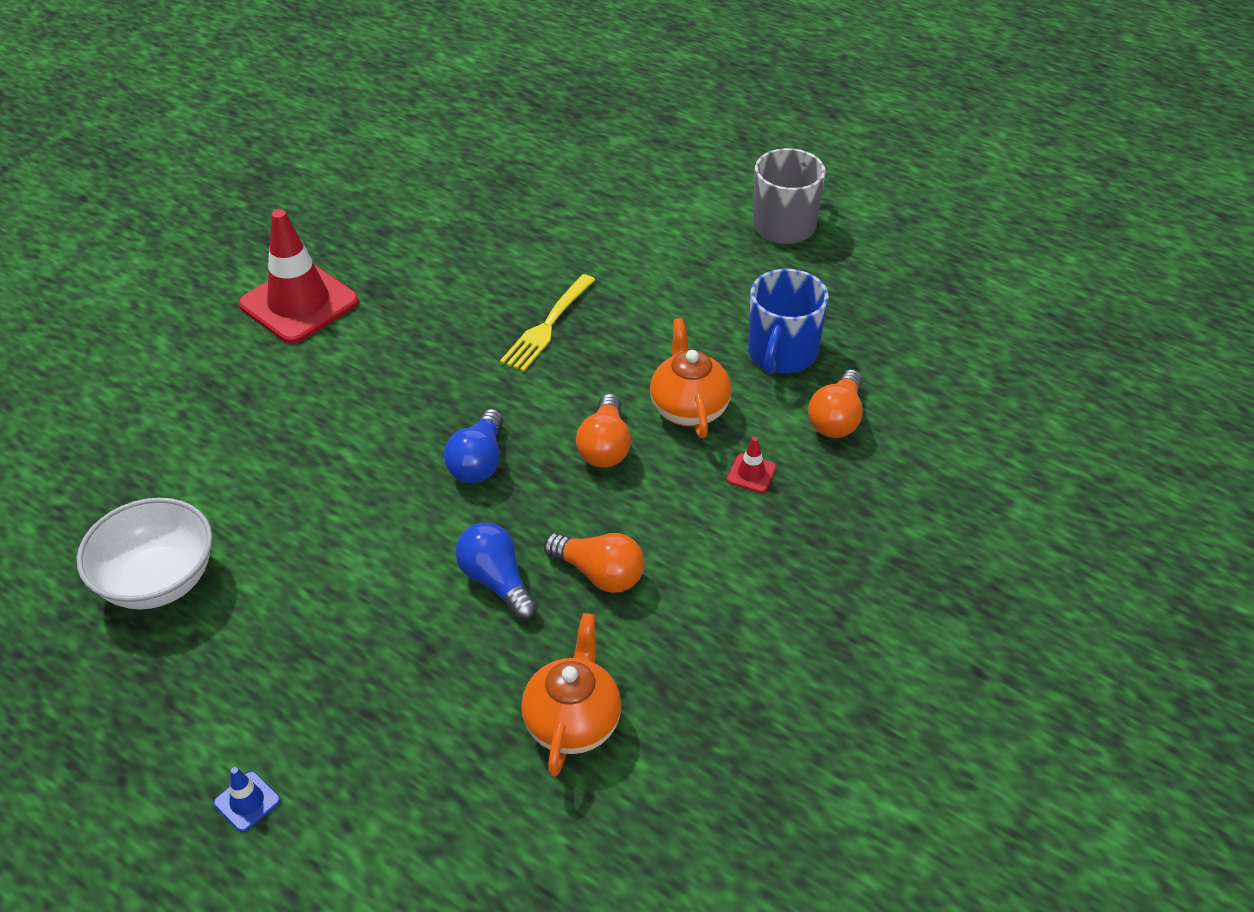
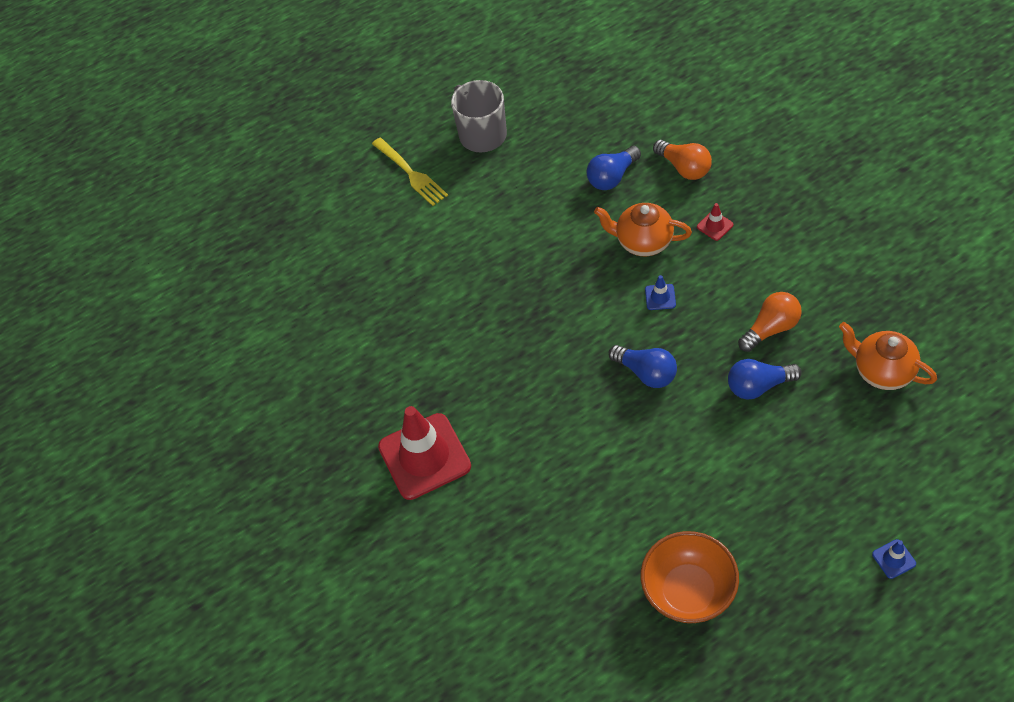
camera: 60 degrees left, 10 degrees up
white bowl [77,498,213,610] -> orange bowl [640,531,739,623]
yellow fork [500,274,595,372] -> yellow fork moved to [372,138,448,206]
orange light bulb [576,394,631,468] -> blue traffic cone [645,275,676,310]
blue mug [748,269,829,375] -> blue light bulb [587,146,641,190]

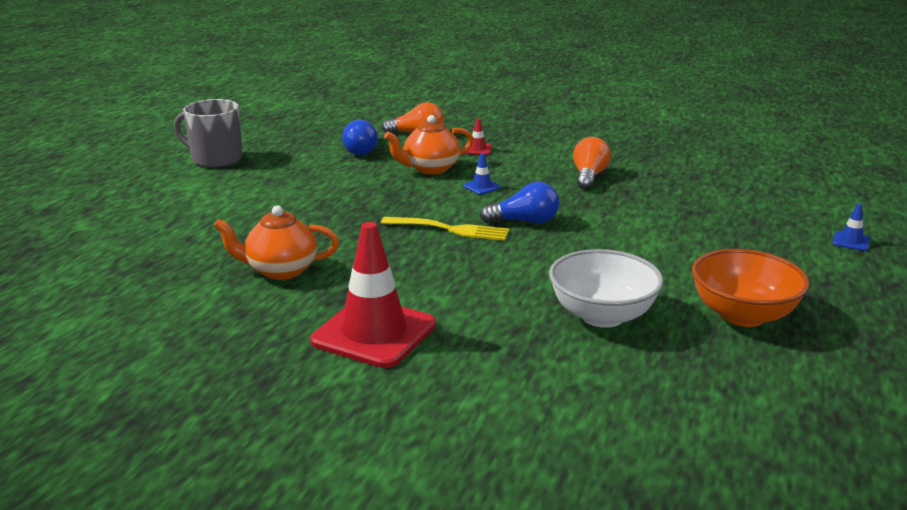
camera: 45 degrees left, 30 degrees down
yellow fork [372,138,448,206] -> yellow fork moved to [381,217,509,241]
blue light bulb [728,359,802,400] -> none
orange teapot [839,322,937,390] -> orange teapot moved to [214,205,339,280]
none -> white bowl [549,249,664,328]

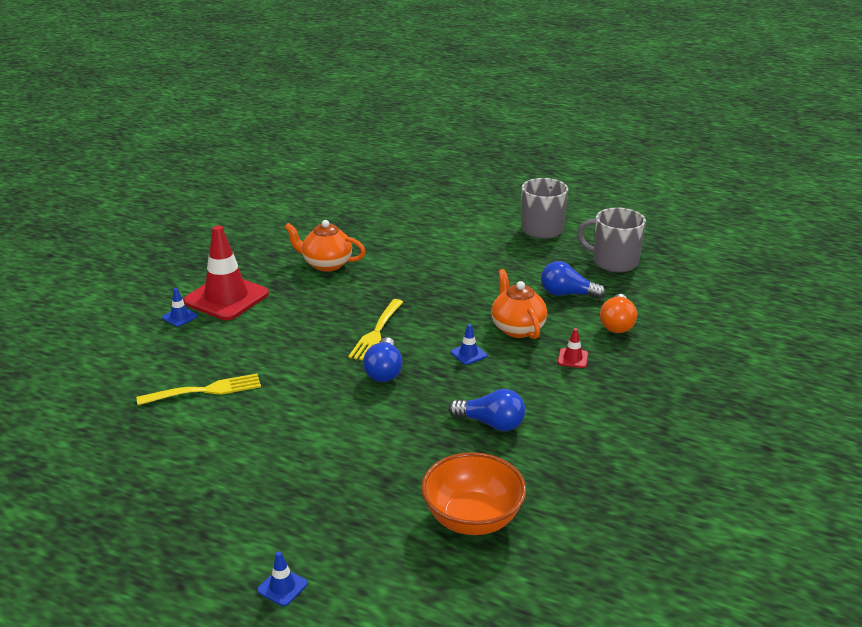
camera: 95 degrees right, 5 degrees up
orange teapot [214,205,339,280] -> orange teapot turned 75 degrees counterclockwise [284,220,366,272]
white bowl [549,249,664,328] -> yellow fork [136,374,261,405]
orange light bulb [573,137,611,190] -> blue light bulb [449,389,525,431]
orange bowl [692,249,810,327] -> orange bowl moved to [421,452,526,535]
none -> blue traffic cone [162,288,198,327]
none -> grey mug [577,208,646,272]

